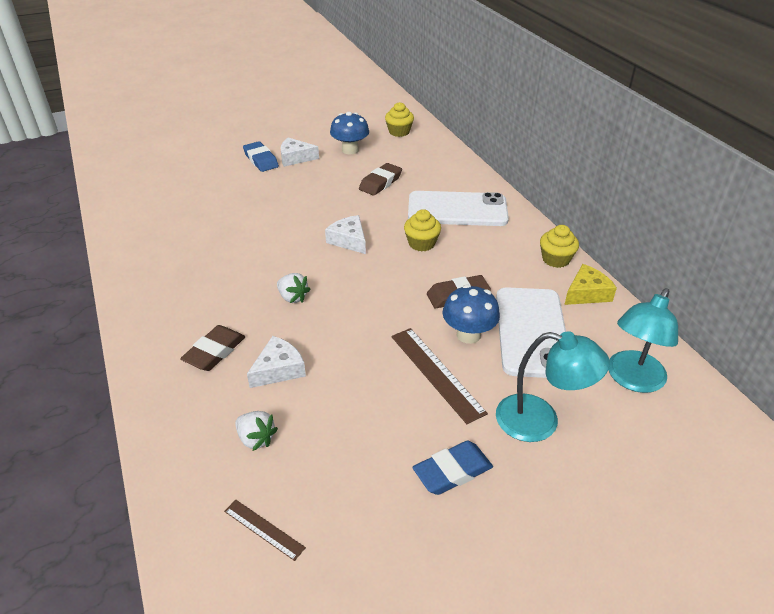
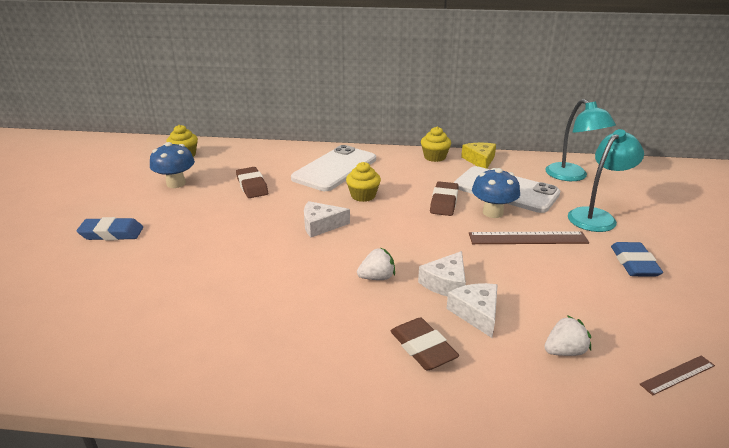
camera: 60 degrees left, 10 degrees down
white cheese [281,138,319,167] -> white cheese moved to [418,251,466,296]

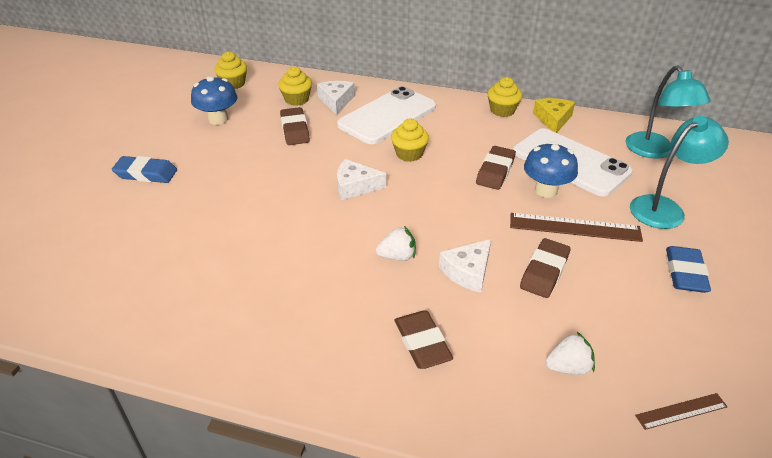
camera: 10 degrees right, 10 degrees up
white cheese [446,283,498,338] -> white cheese moved to [317,81,355,115]
none -> yellow cupcake [278,67,312,106]
none -> brown eraser [520,238,571,298]

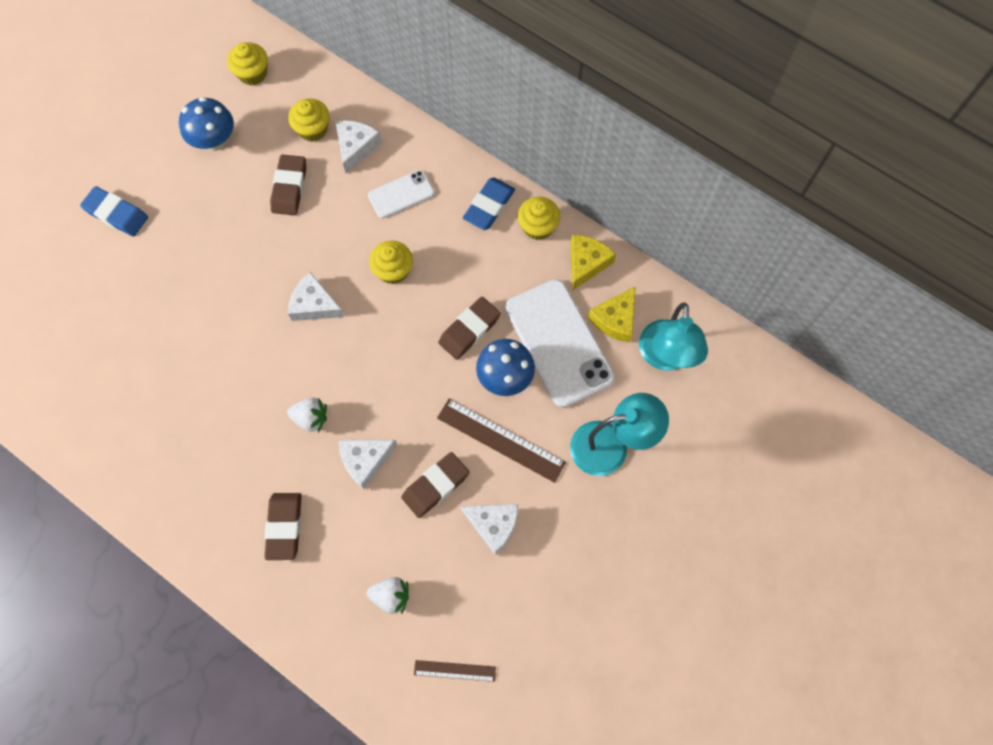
camera: 20 degrees right, 30 degrees up
white phone [337,86,436,144] -> white phone [368,170,434,218], size x0.52
blue eraser [666,246,711,293] -> blue eraser moved to [463,178,515,230]
none -> white cheese [460,504,518,555]
none -> yellow cheese [588,286,636,342]

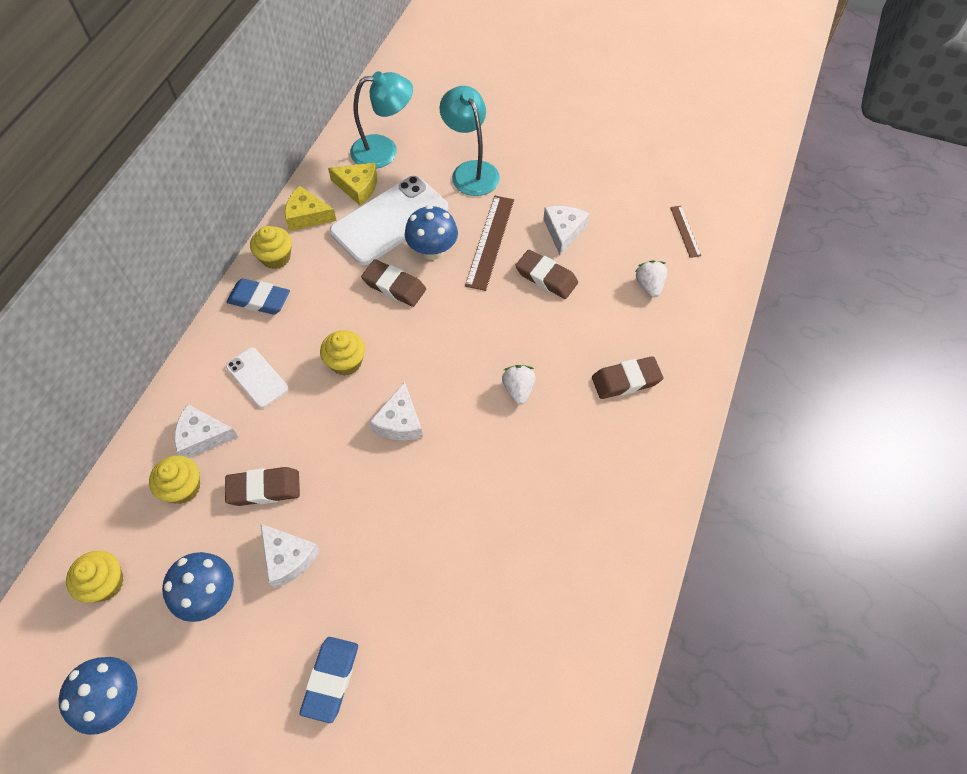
camera: 105 degrees left, 10 degrees down
white cheese [339,440,397,489] -> white cheese moved to [261,524,320,588]
none -> blue mushroom [59,657,138,735]

